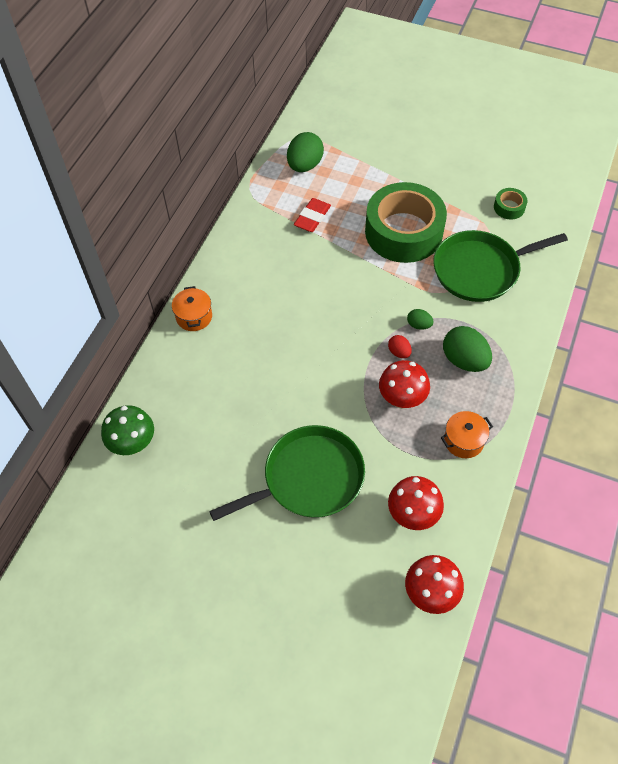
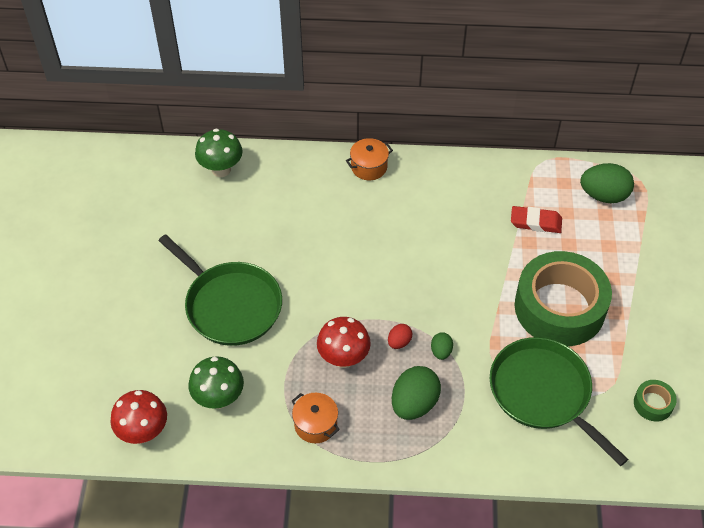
camera: 70 degrees right, 5 degrees down
red mushroom [388,476,444,530] -> green mushroom [188,356,244,409]

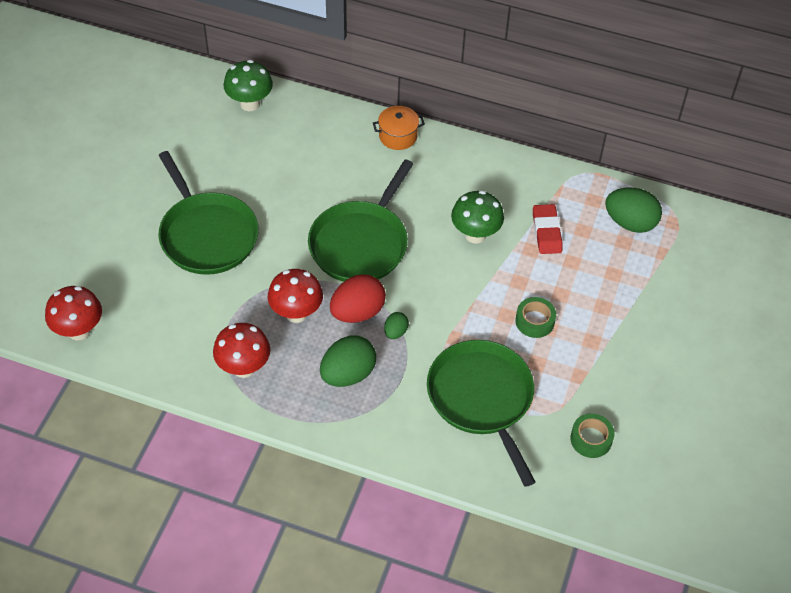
camera: 15 degrees right, 0 degrees up
green mushroom [188,356,244,409] -> green mushroom moved to [451,190,504,244]
orange pot [292,393,340,443] -> red mushroom [213,323,270,378]
red egg [388,324,412,349] -> red egg [330,274,386,323], size x1.96
red eraser [511,206,562,233] -> red eraser turned 60 degrees clockwise [533,204,562,254]
green tape [515,251,612,346] -> green tape [516,297,556,338], size x0.41
none -> green pan [308,160,413,282]

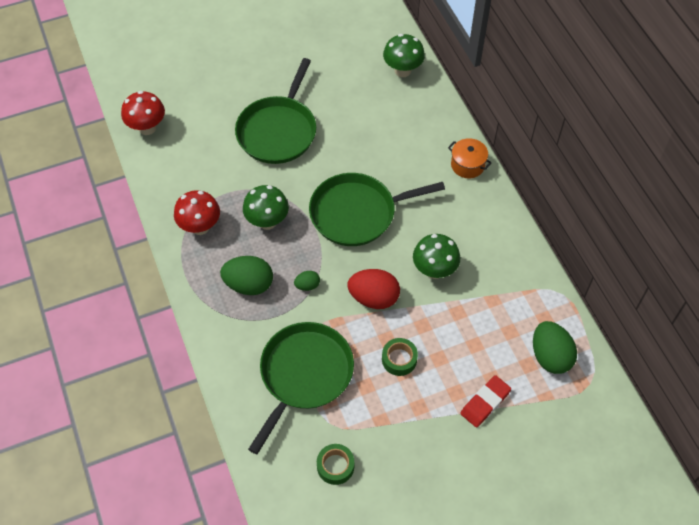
camera: 50 degrees right, 5 degrees up
red mushroom [268,269,323,323] -> green mushroom [243,185,289,230]
red egg [330,274,386,323] -> red egg moved to [348,269,400,309]
red eraser [533,204,562,254] -> red eraser moved to [461,375,511,427]

